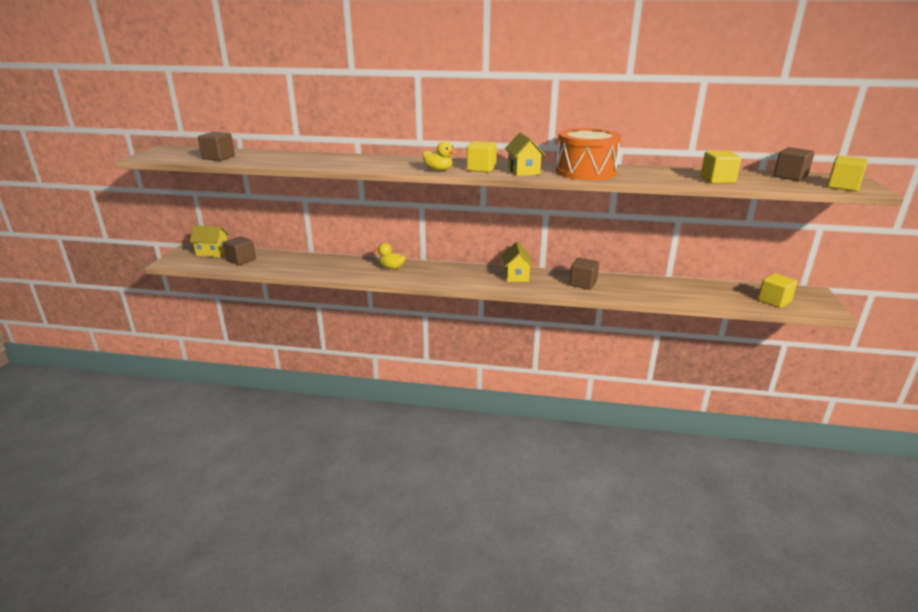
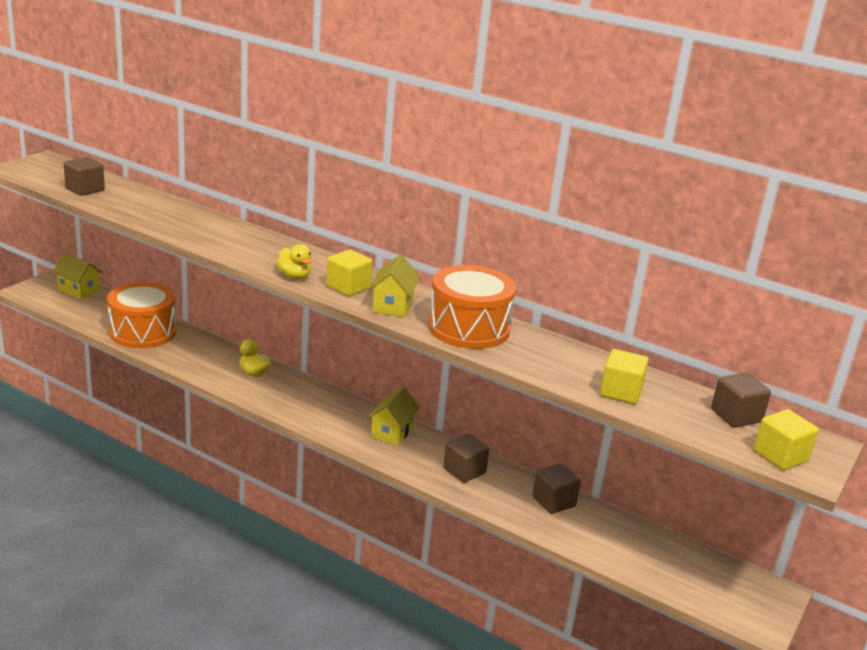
camera: 20 degrees right, 0 degrees up
brown cube [223,236,256,265] -> brown cube moved to [532,463,581,514]
yellow cube [758,273,797,308] -> none
none -> orange drum [107,282,176,348]

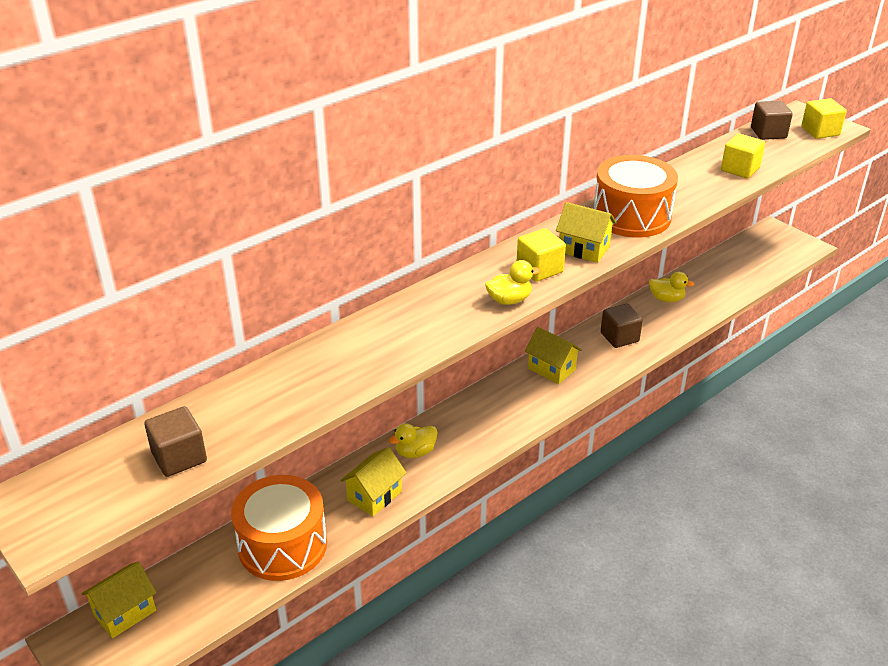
camera: 70 degrees left, 10 degrees up
brown cube [532,463,581,514] -> yellow duck [649,272,695,302]
none -> yellow house [340,447,406,517]

